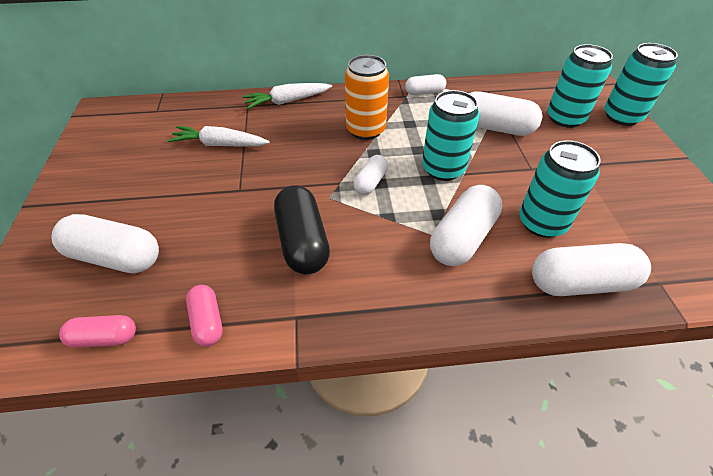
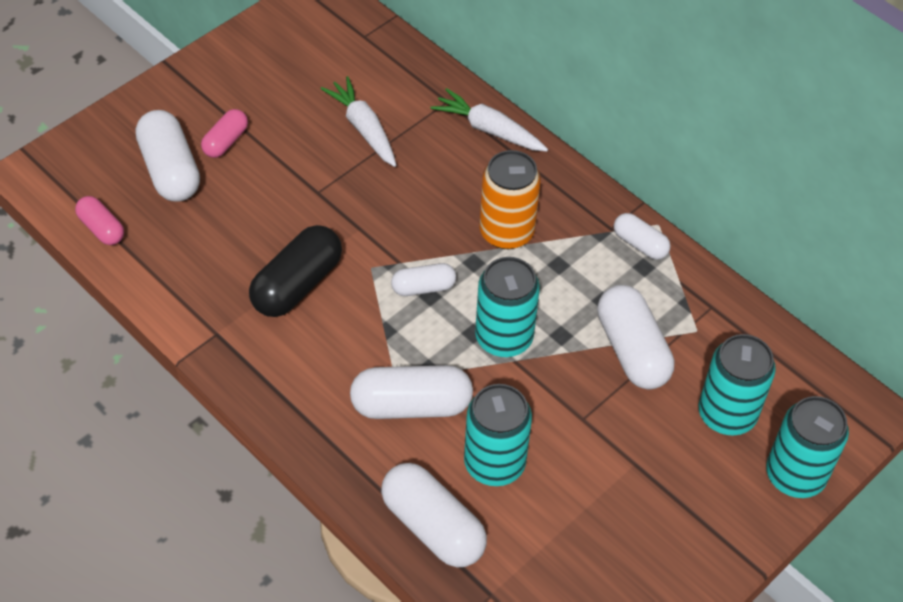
camera: 50 degrees right, 5 degrees up
pink capsule [186,285,223,347] -> pink capsule moved to [201,109,248,158]

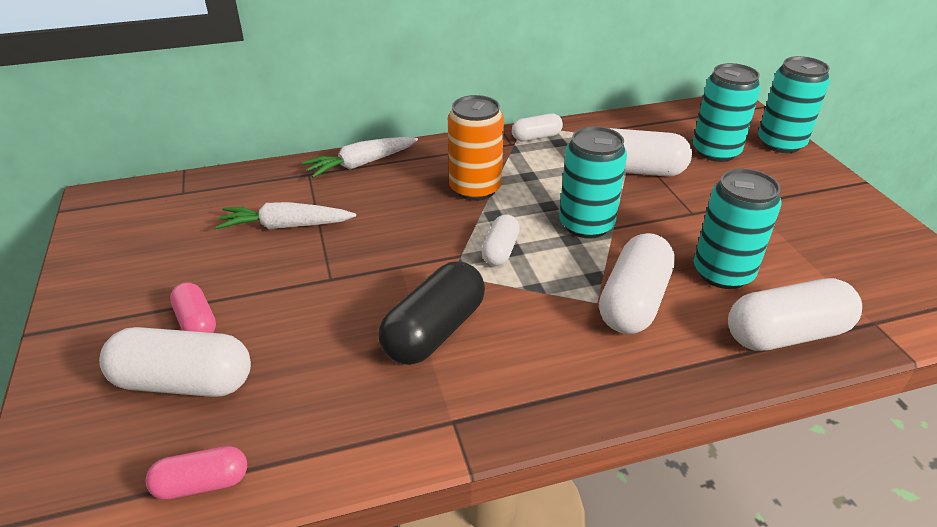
camera: 60 degrees left, 15 degrees down
black capsule [249,225,342,317] -> black capsule turned 60 degrees clockwise [378,261,485,365]

